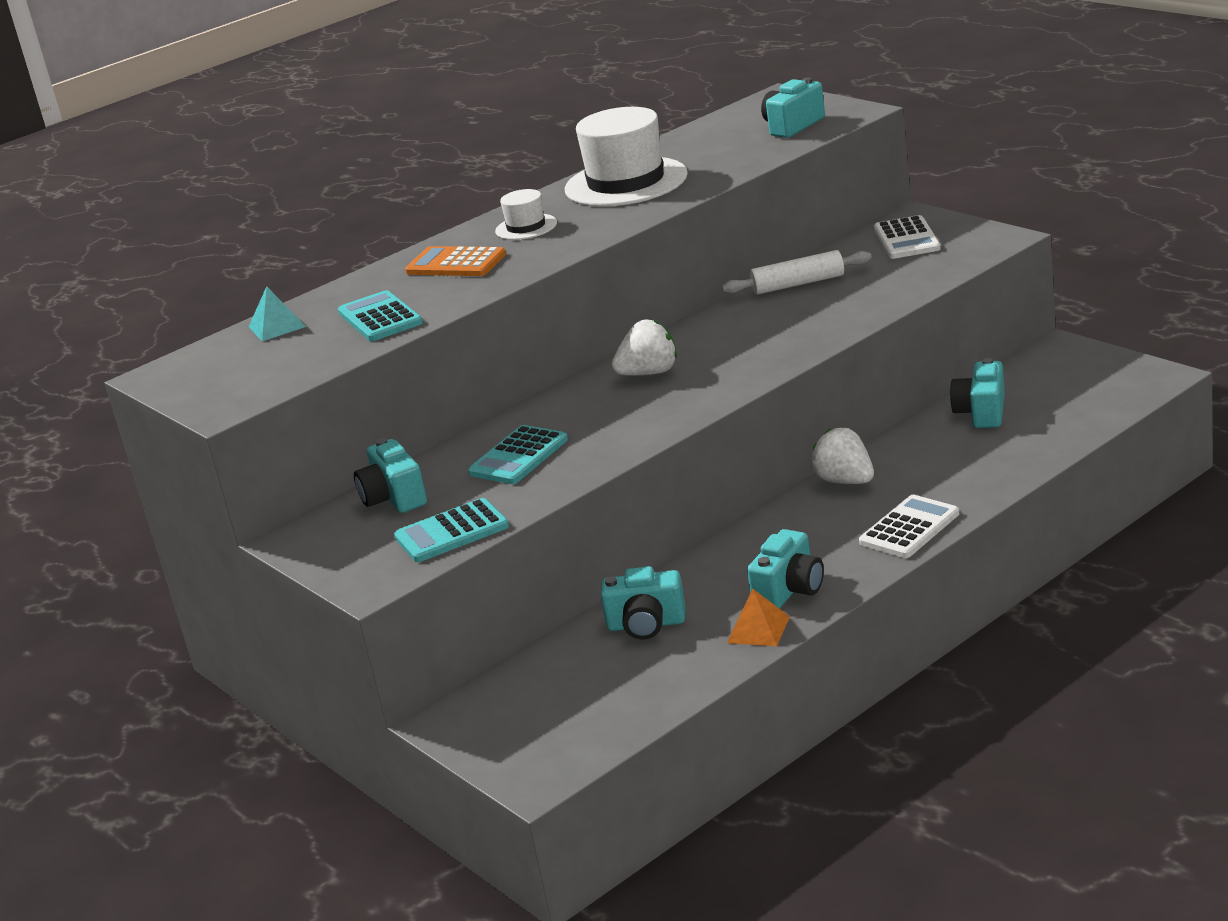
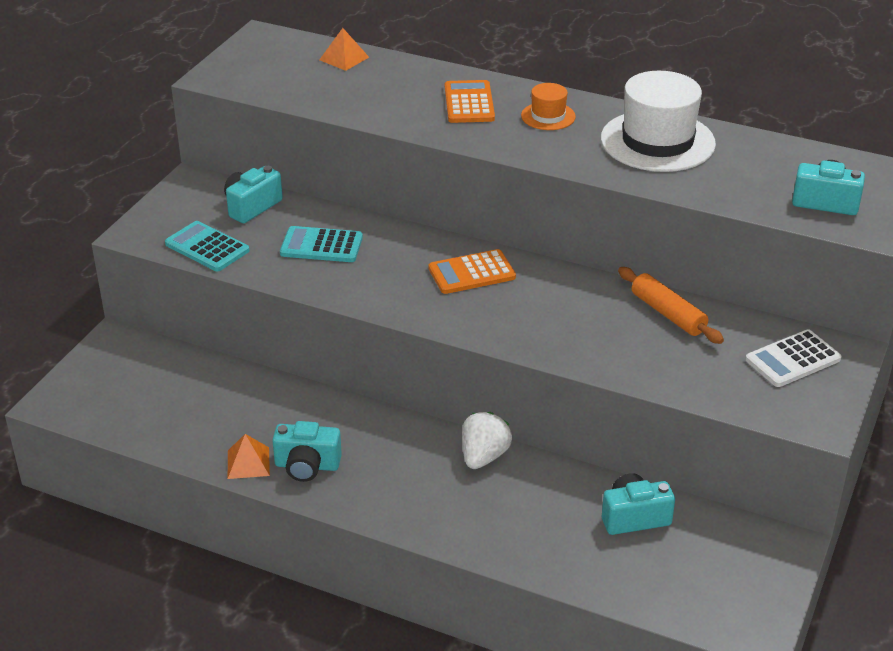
camera: 60 degrees right, 10 degrees up
turquoise pyramid [249,286,306,341] -> orange pyramid [319,28,369,71]
turquoise calculator [338,290,423,341] -> none
white hat [495,189,557,240] -> orange hat [521,83,576,130]
turquoise camera [601,566,685,639] -> none
white strawberry [612,319,677,376] -> orange calculator [429,249,516,294]
white rolling pin [722,250,872,295] -> orange rolling pin [618,267,724,344]
white calculator [859,495,959,558] -> none

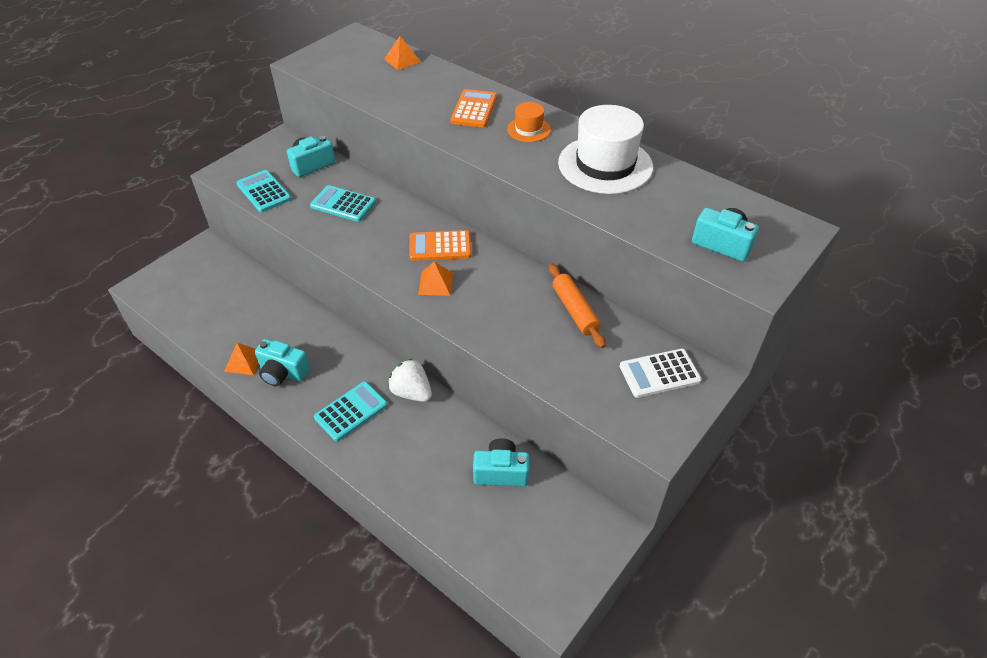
camera: 15 degrees right, 10 degrees up
white strawberry [462,412,512,469] -> white strawberry turned 90 degrees counterclockwise [388,359,432,402]
none -> turquoise calculator [314,381,388,441]
none -> orange pyramid [418,262,453,296]

